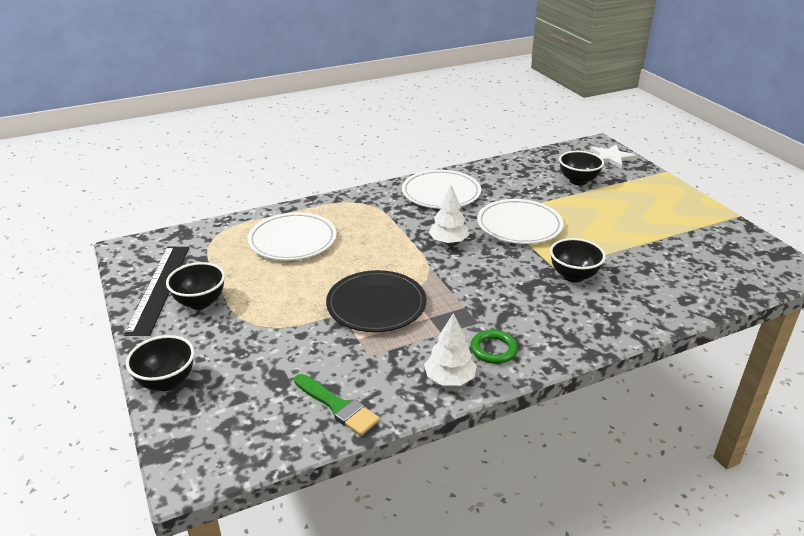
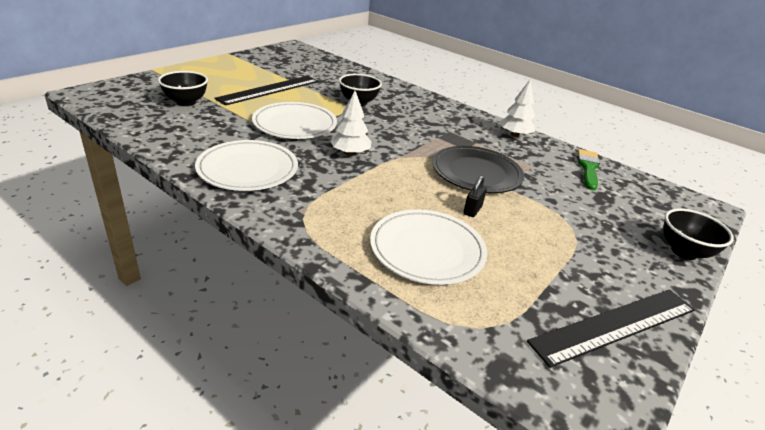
camera: 120 degrees left, 0 degrees up
black bowl [166,262,225,309] -> none
green ring [470,330,518,364] -> none
white star [590,145,636,169] -> none
none -> black ruler [214,76,318,106]
none -> black padlock [463,175,487,217]

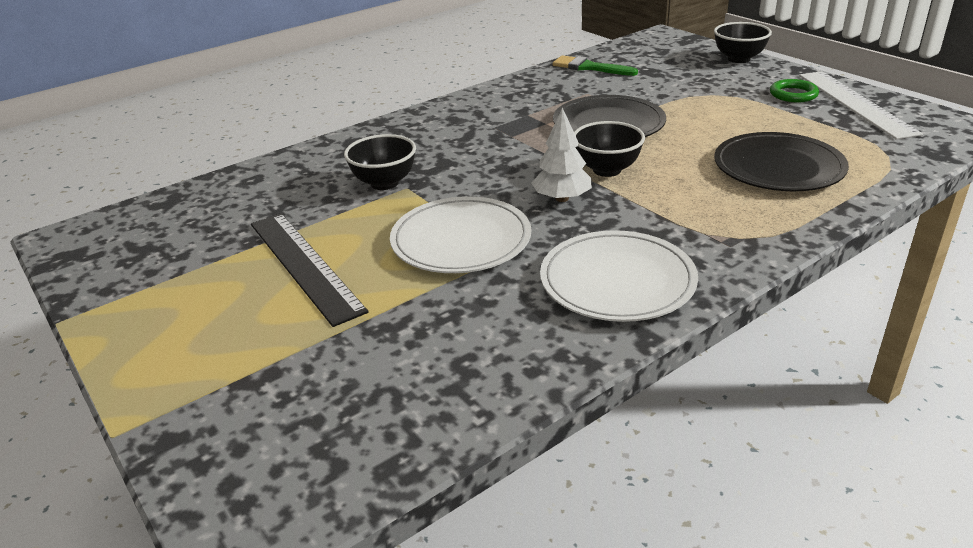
camera: 70 degrees left, 0 degrees up
black bowl [158,71,208,106] -> black bowl moved to [574,121,645,177]
white plate [370,209,487,285] -> black plate [714,132,849,191]
black padlock [463,175,487,217] -> none
white tree [500,80,535,137] -> none
black ruler [527,289,695,368] -> white ruler [799,71,923,140]
none -> green ring [770,79,819,102]

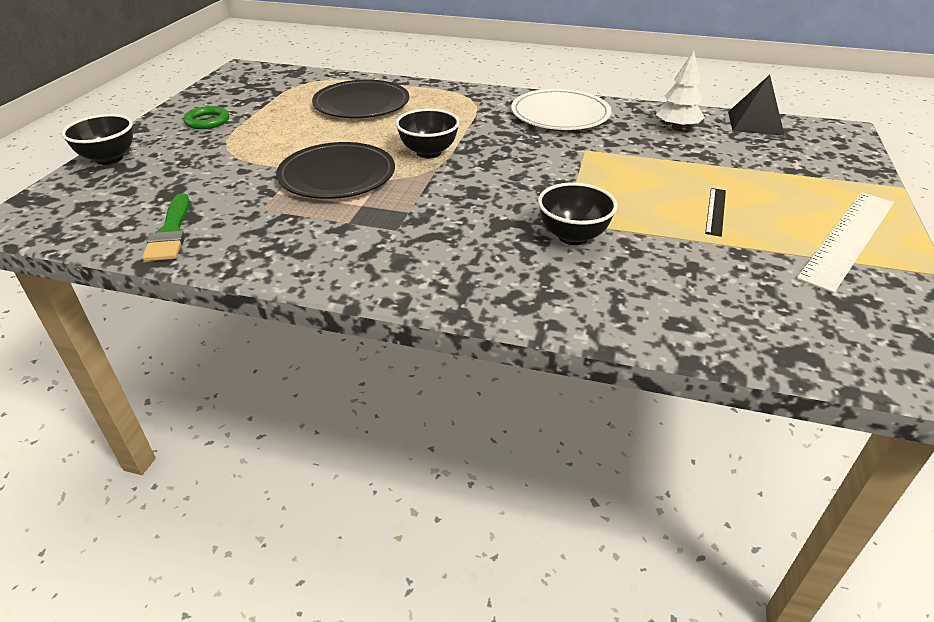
camera: 130 degrees left, 5 degrees up
black ruler [251,213,369,327] -> black ruler [705,188,726,237], size x0.48
white plate [390,196,531,273] -> none
white tree [531,108,592,202] -> white tree moved to [656,50,705,130]
white ruler [799,71,923,140] -> white ruler moved to [797,192,894,293]
none -> black pyramid [728,75,785,136]

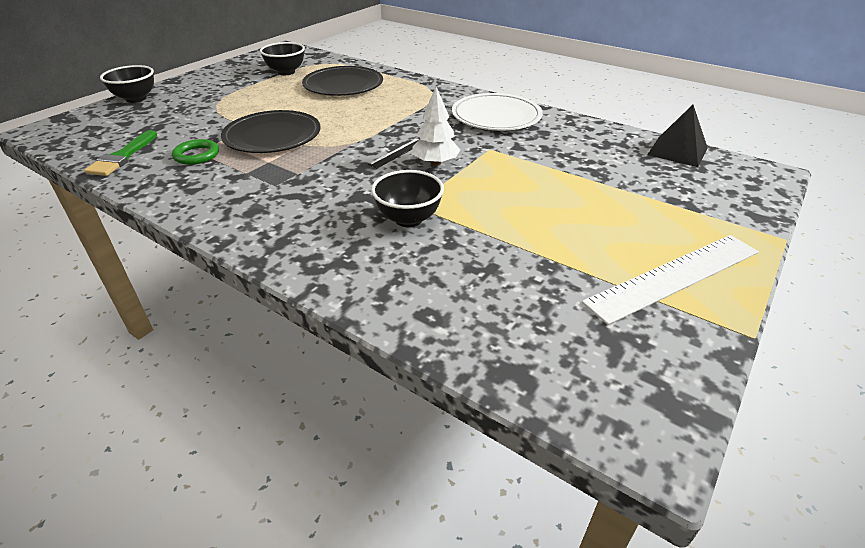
camera: 20 degrees right, 0 degrees up
green ring [183,106,229,129] -> green ring moved to [172,139,219,165]
black bowl [395,108,460,158] -> black bowl moved to [260,42,305,75]
white tree [656,50,705,130] -> white tree moved to [412,87,460,166]
black ruler [705,188,726,237] -> black ruler moved to [368,138,419,168]

